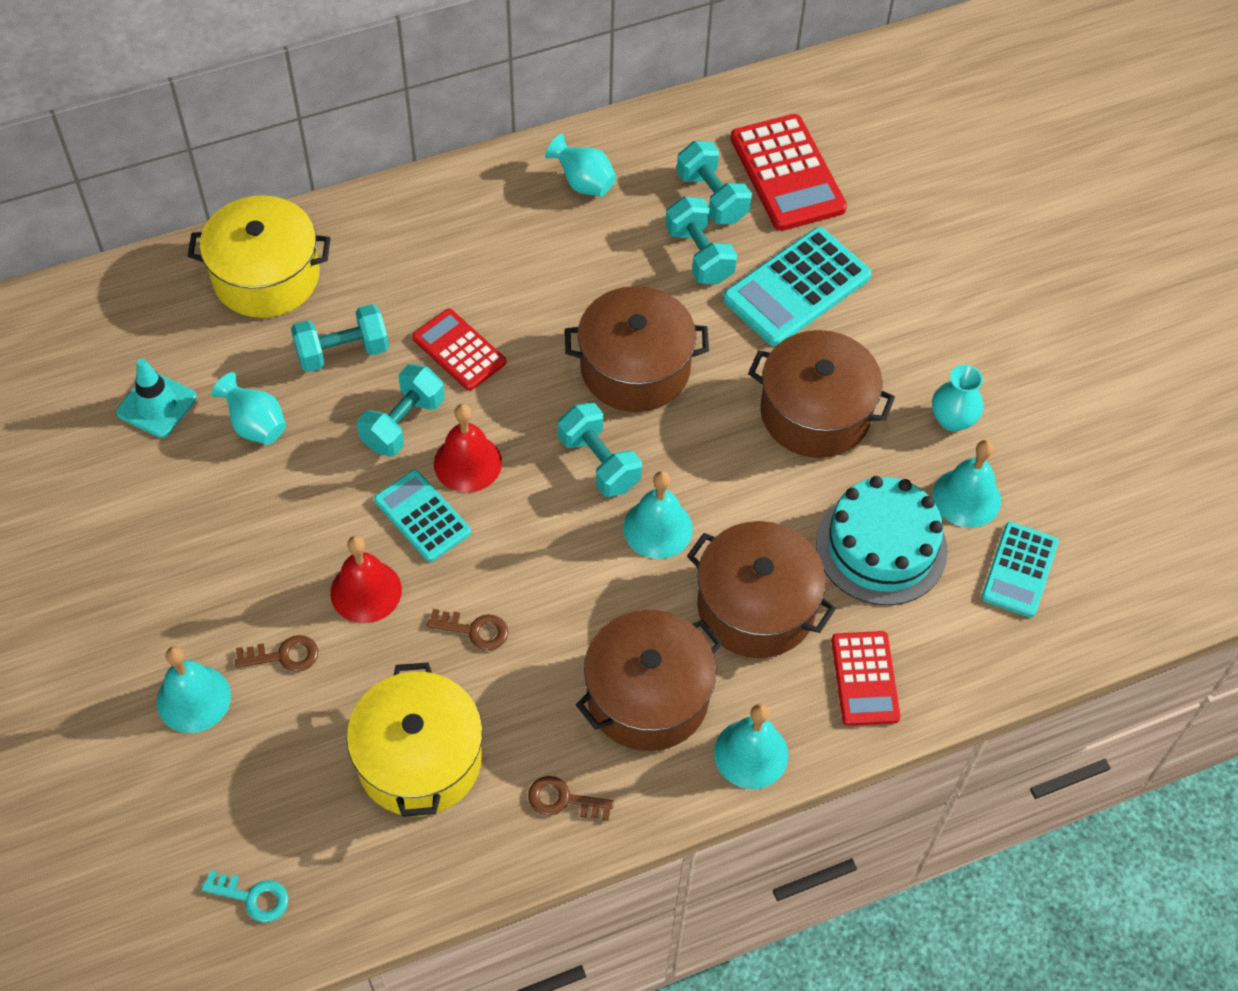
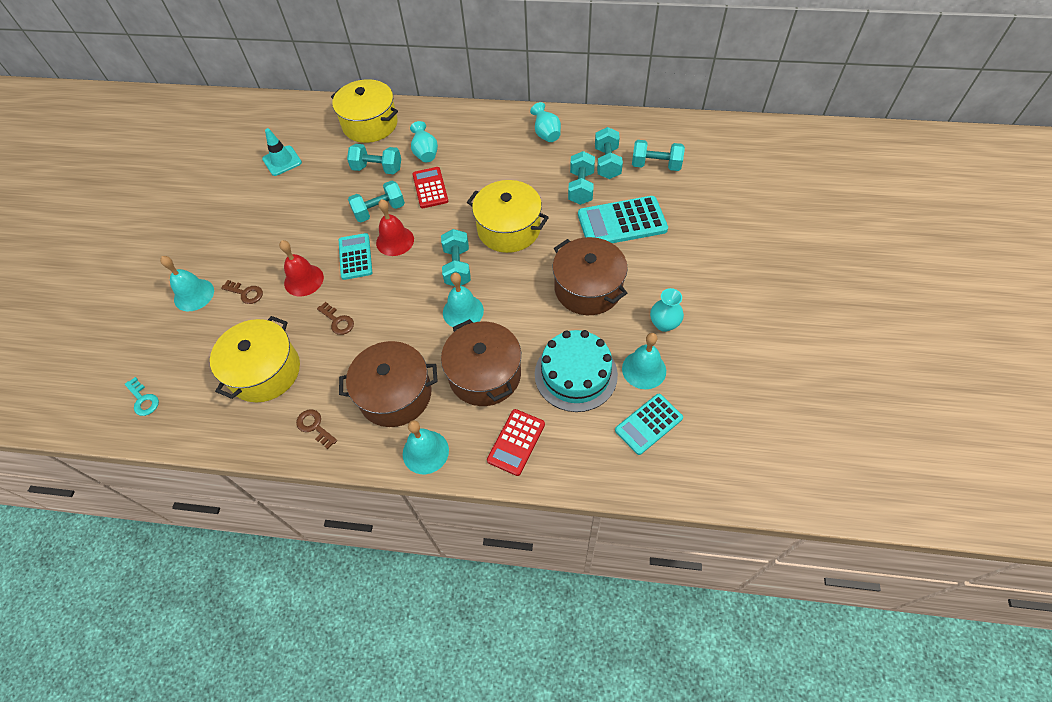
camera: 35 degrees right, 0 degrees up
turquoise vase [211,372,286,445] -> turquoise vase moved to [410,121,438,162]
brown pot [565,286,709,412] -> yellow pot [467,180,549,253]
red calculator [730,114,847,231] -> turquoise dumbbell [632,140,685,171]

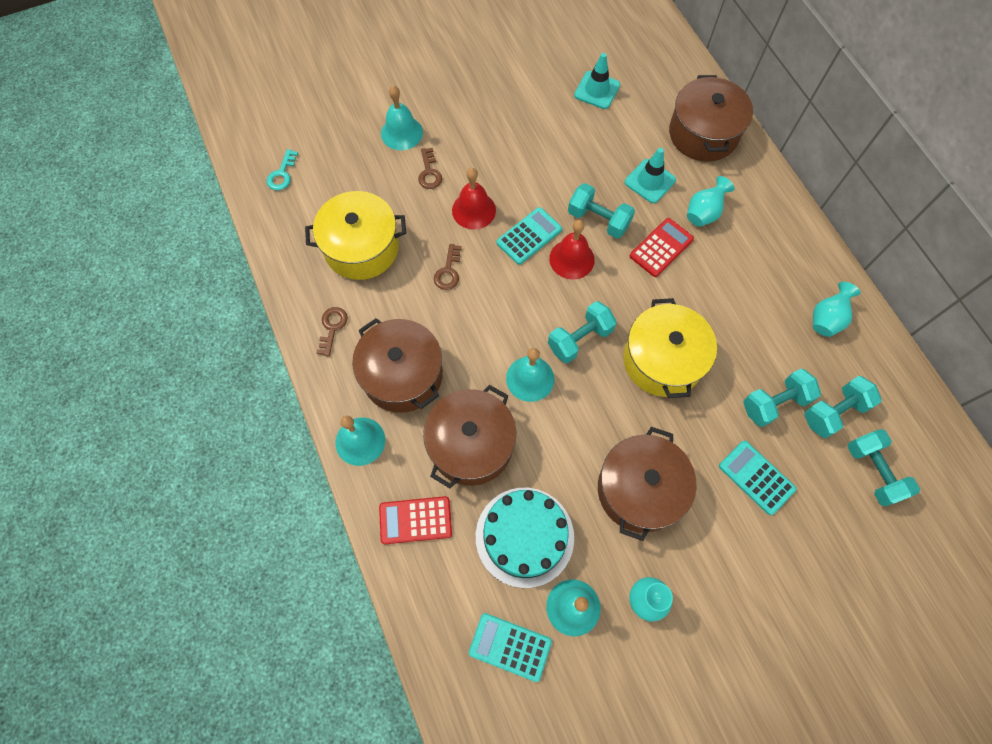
camera: 55 degrees right, 10 degrees up
yellow pot [331,79,398,143] -> brown pot [669,75,753,162]
turquoise dumbbell [347,144,401,174] -> turquoise traffic cone [625,148,676,203]
turquoise calculator [578,196,668,243] -> turquoise calculator [719,440,796,515], size x0.63

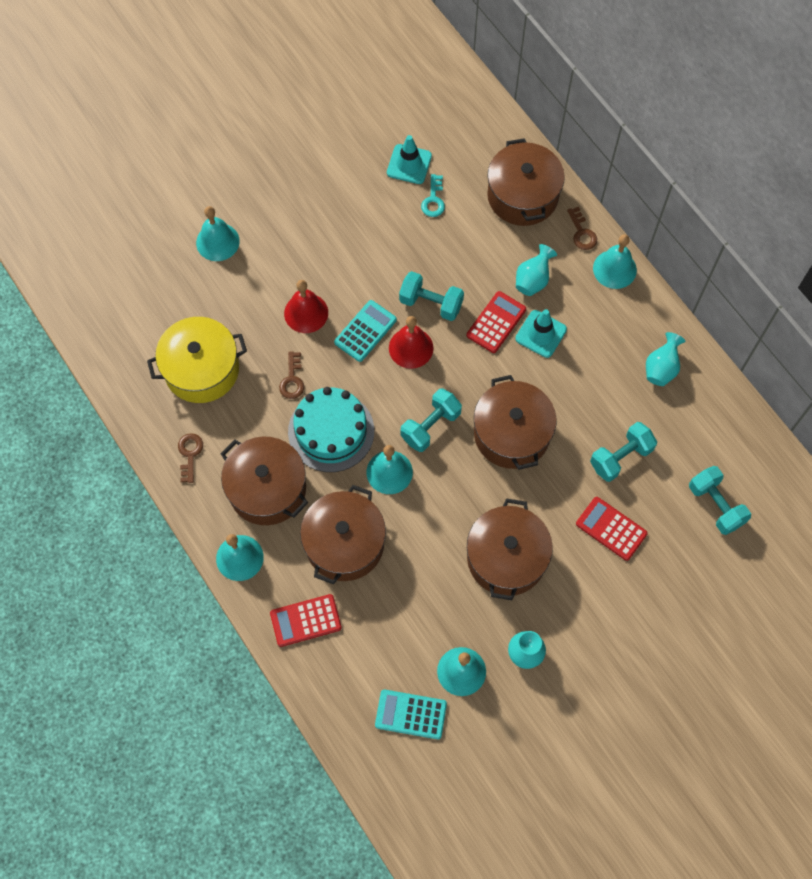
camera: 10 degrees left, 0 degrees up
turquoise key [267,149,298,190] -> turquoise key moved to [421,174,445,217]
brown key [418,148,442,189] -> brown key moved to [567,207,597,250]
turquoise cake [476,488,574,588] -> turquoise cake moved to [288,387,374,472]
yellow pot [623,298,717,398] -> brown pot [474,375,556,470]
turquoise traffic cone [625,148,676,203] -> turquoise traffic cone moved to [515,309,567,358]
turquoise calculator [719,440,796,515] -> red calculator [576,497,648,561]
turquoise dumbbell [804,376,882,438] -> none
none -> turquoise bell [593,234,637,289]

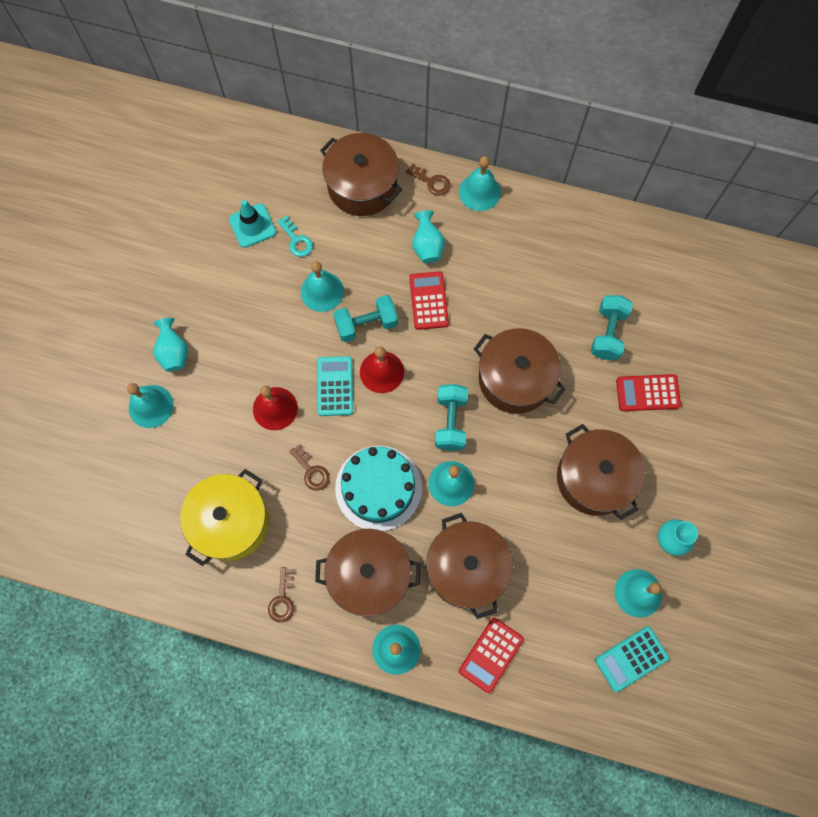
camera: 40 degrees left, 5 degrees up
brown key [178,433,203,483] -> brown key turned 135 degrees counterclockwise [268,567,294,623]
turquoise traffic cone [515,309,567,358] -> none
turquoise vase [646,332,686,386] -> turquoise vase moved to [153,318,188,371]
turquoise dumbbell [689,466,751,535] -> none
none -> turquoise bell [301,261,344,312]

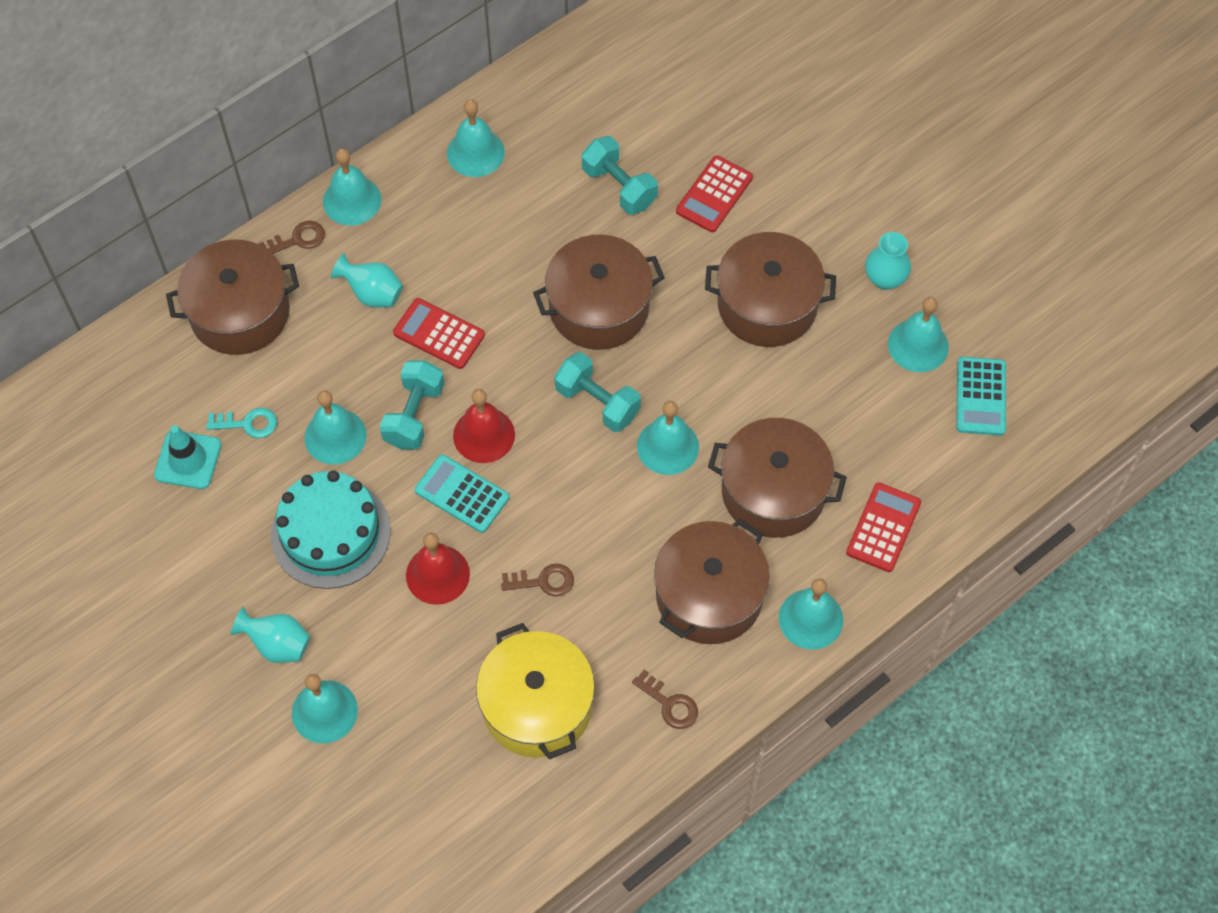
camera: 55 degrees left, 10 degrees down
turquoise cake [335,446,422,531] -> turquoise cake moved to [271,471,391,589]
red calculator [459,618,524,693] -> red calculator turned 135 degrees counterclockwise [846,482,921,572]
none -> turquoise bell [447,99,505,177]

